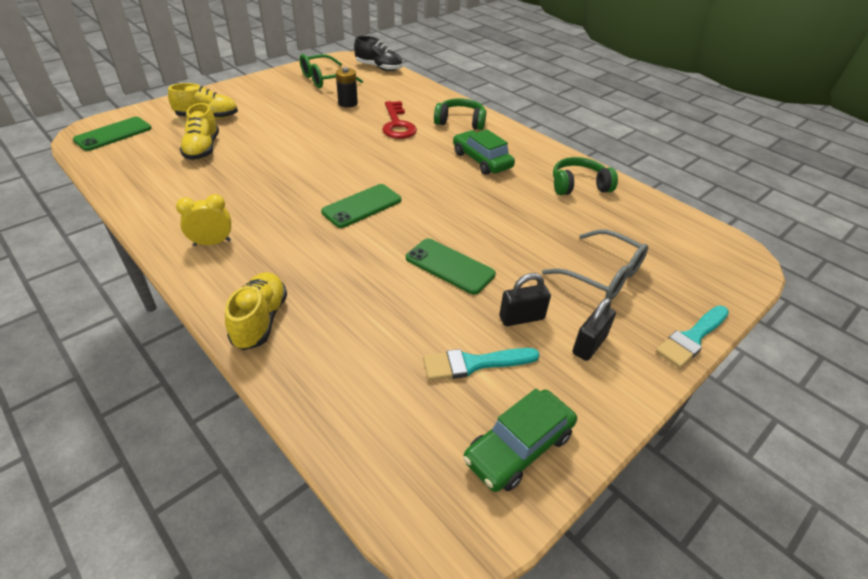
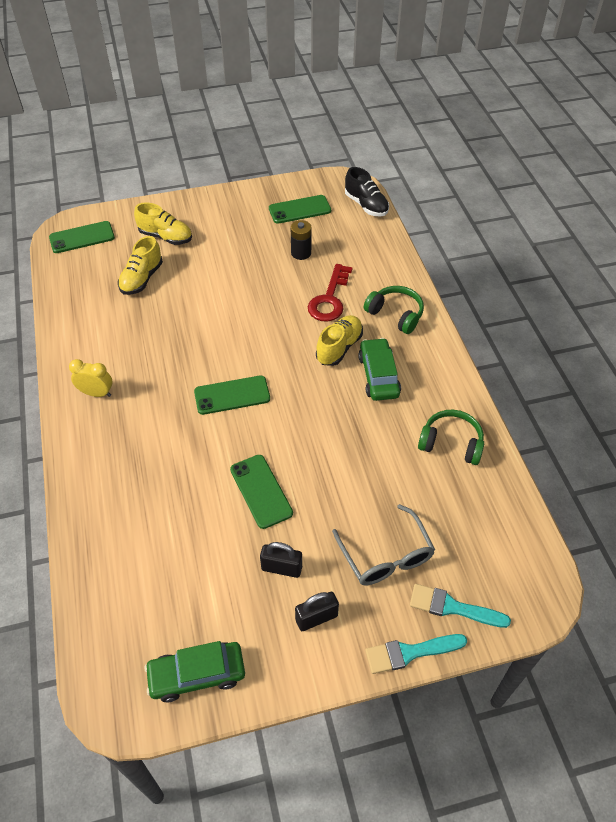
camera: 30 degrees right, 10 degrees up
yellow shoe [225,272,287,350] -> yellow shoe moved to [316,315,363,366]
green glasses [300,54,363,88] -> green phone [269,195,331,224]
turquoise brush [423,348,540,381] -> turquoise brush moved to [410,584,511,628]

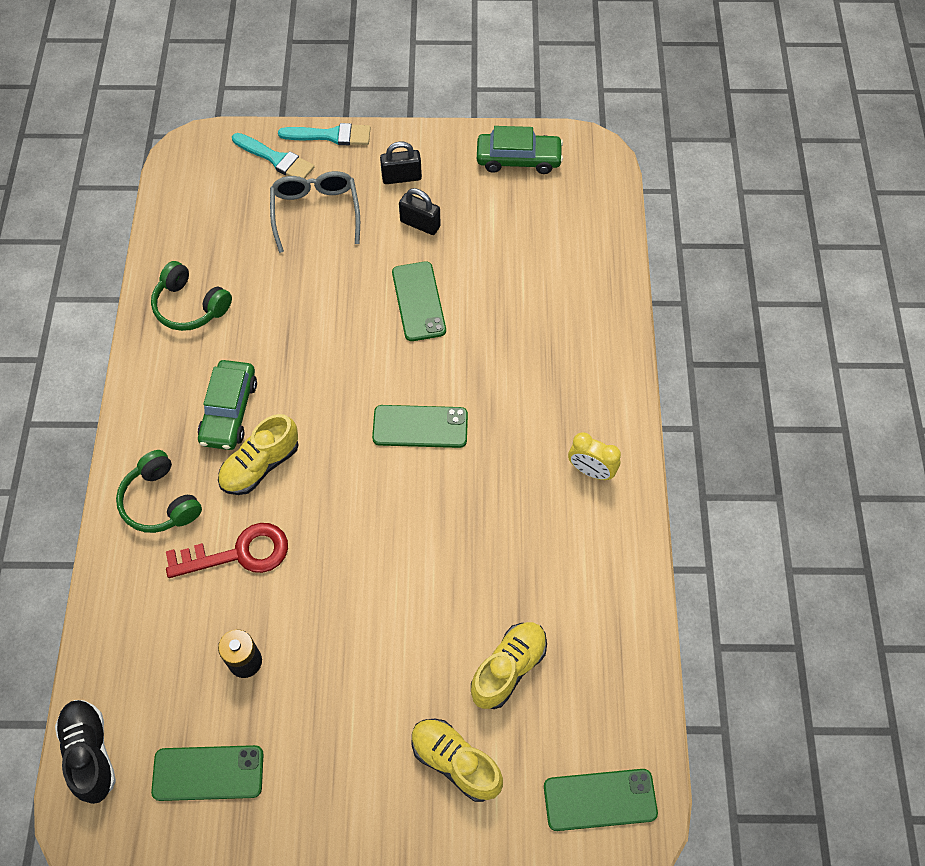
camera: 165 degrees left, 10 degrees up
red key [308,264,352,322] -> red key turned 45 degrees clockwise [166,523,288,578]

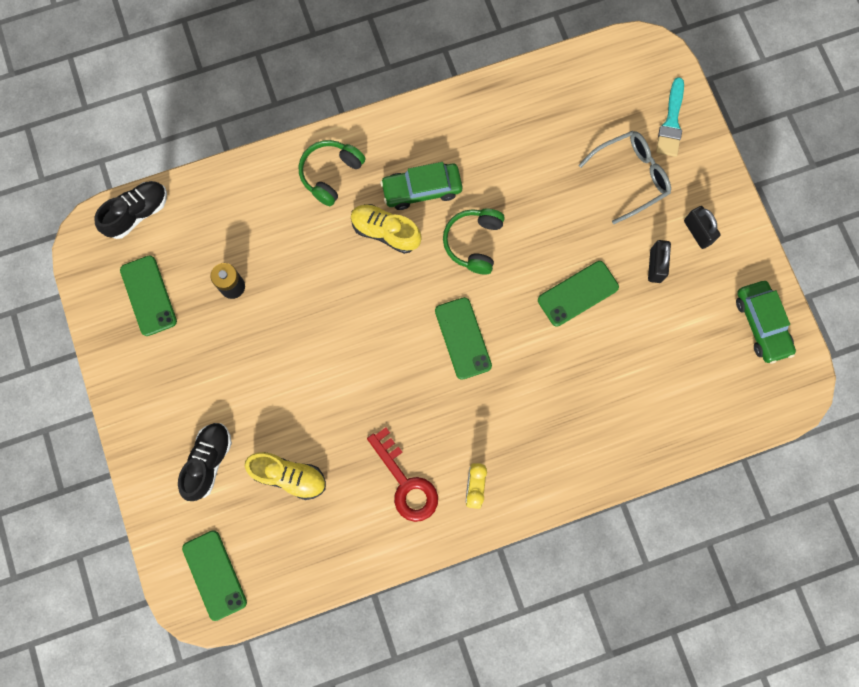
camera: 70 degrees right, 15 degrees up
green headphones [151,261,232,331] -> green headphones moved to [443,209,505,274]
red key [166,523,288,578] -> red key moved to [367,427,438,522]
turquoise brush [278,123,371,145] -> none
yellow shoe [411,718,503,802] -> black shoe [178,423,232,501]

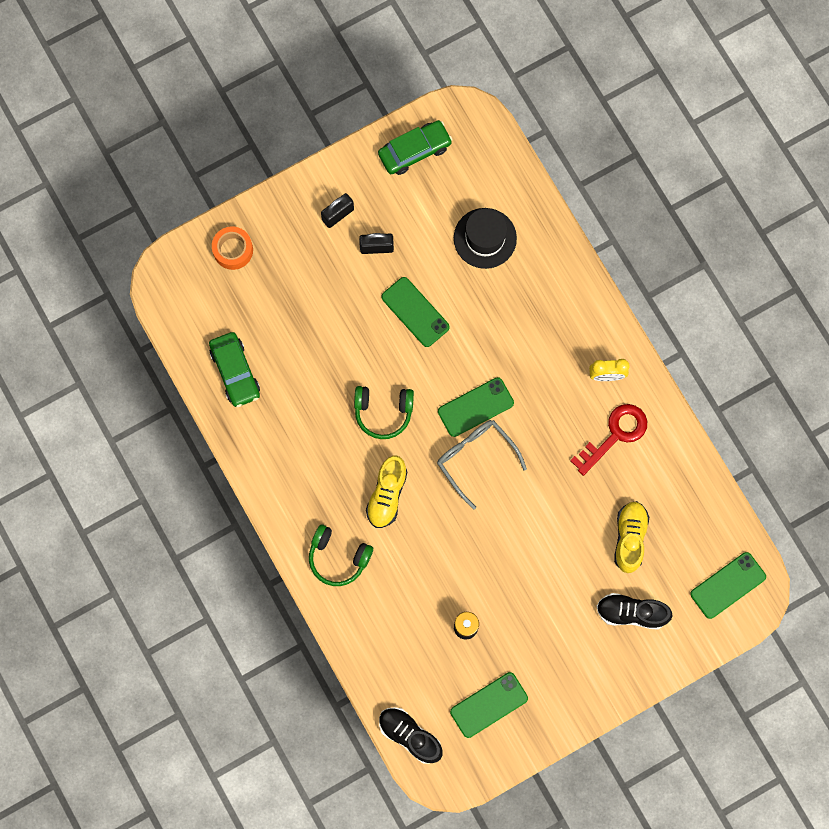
camera: 100 degrees left, 0 degrees up
green car [380,162,462,210] -> green car moved to [209,332,260,407]
grey glasses [579,131,671,224] -> grey glasses moved to [437,420,527,510]
turquoise brush [656,77,684,157] -> orange tape [212,227,253,270]
none -> black hat [454,208,517,269]

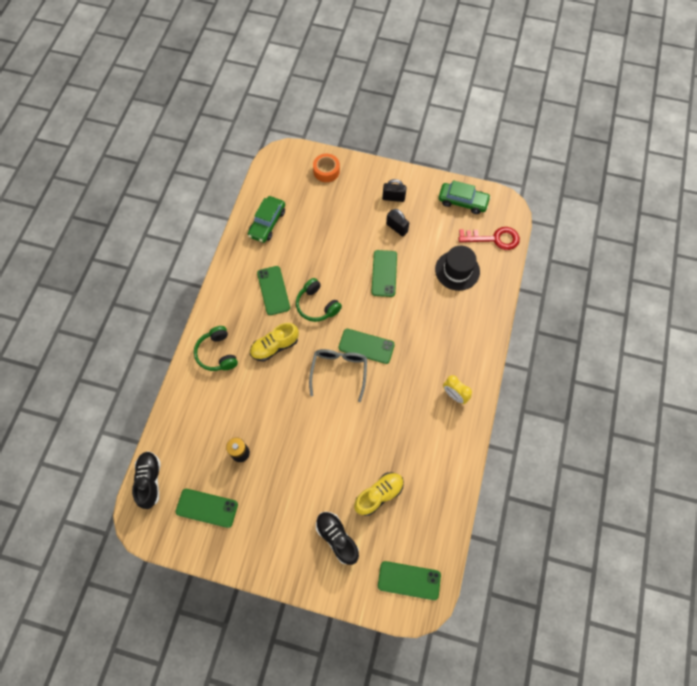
camera: 45 degrees right, 10 degrees down
red key [570,404,647,476] -> red key moved to [458,227,520,250]
none -> green phone [257,266,290,315]

